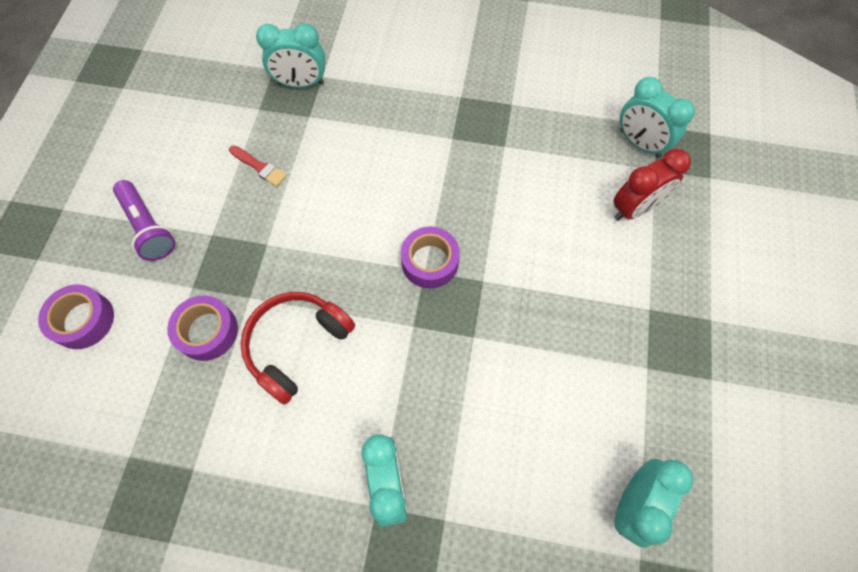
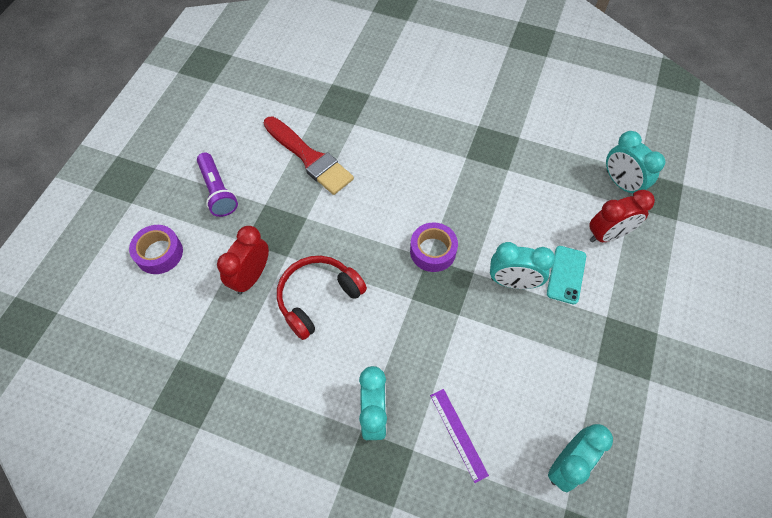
camera: 10 degrees right, 5 degrees down
purple tape [167,295,238,361] -> red clock [217,226,269,295]
red brush [229,145,287,187] -> red brush [264,116,354,195], size x2.15
turquoise clock [256,23,325,88] -> turquoise clock moved to [490,242,555,289]
none -> purple ruler [430,389,489,483]
none -> turquoise phone [547,246,586,304]

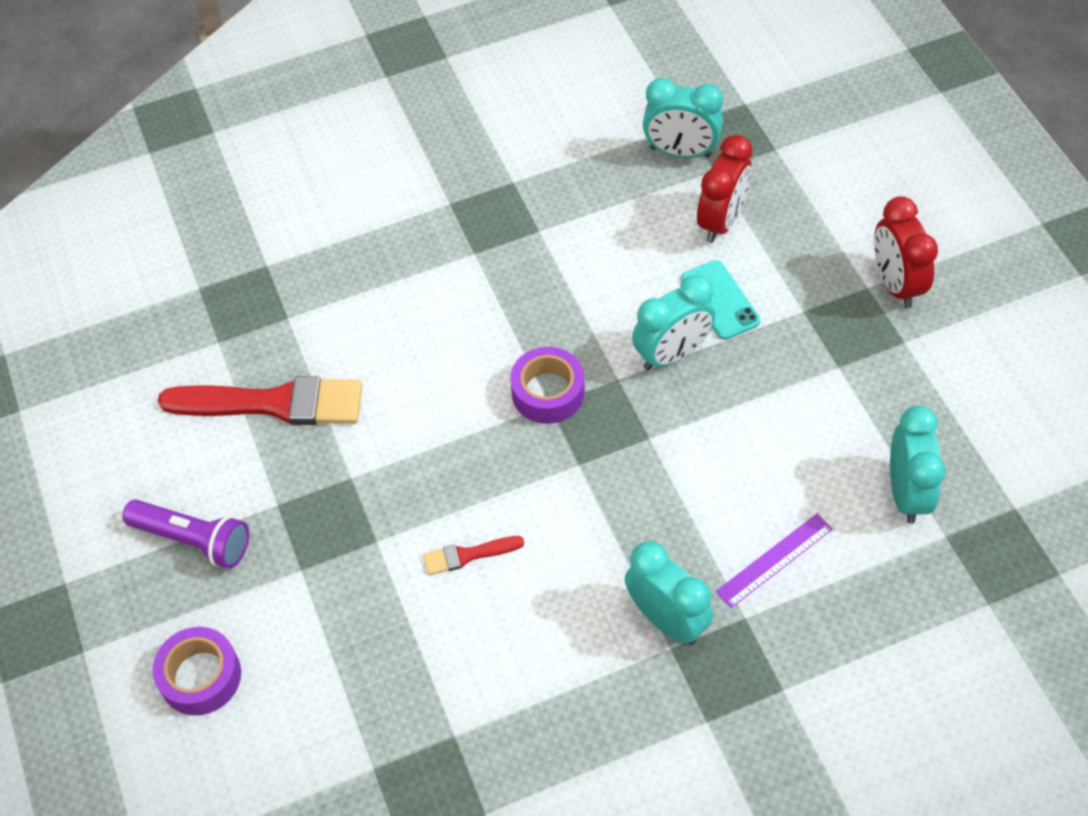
camera: 40 degrees left, 5 degrees down
red clock [217,226,269,295] -> red clock moved to [874,196,938,308]
red headphones [277,256,367,340] -> red brush [423,536,524,575]
purple ruler [430,389,489,483] -> purple ruler turned 60 degrees counterclockwise [716,514,833,608]

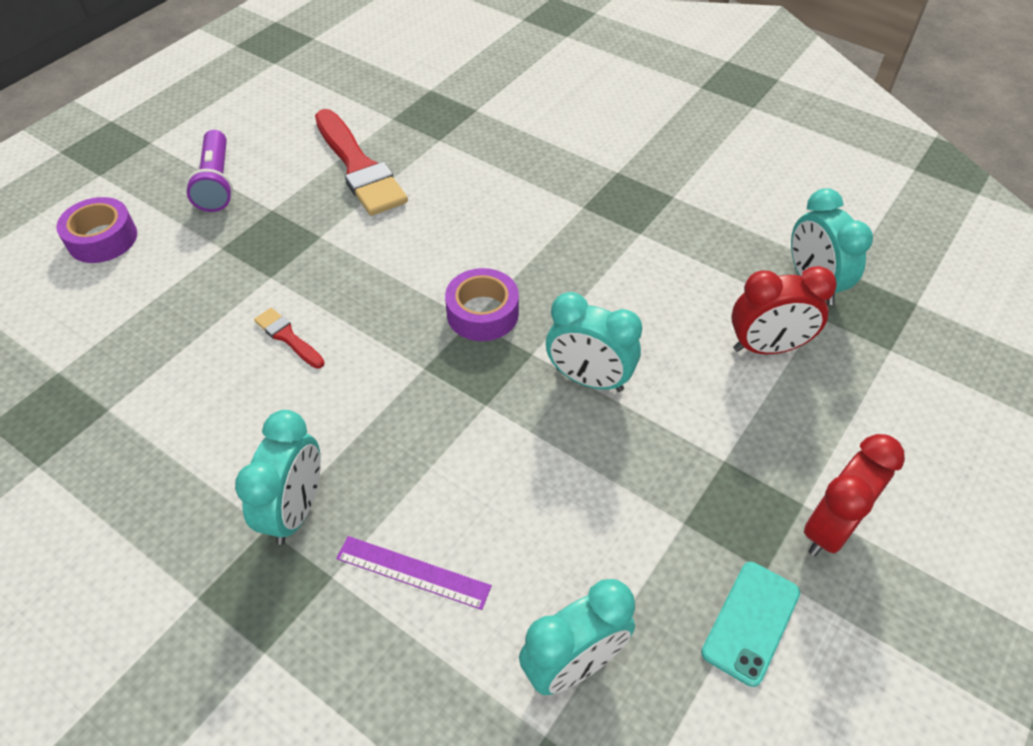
camera: 55 degrees right, 5 degrees down
turquoise phone [681,260,760,340] -> turquoise phone moved to [701,562,800,687]

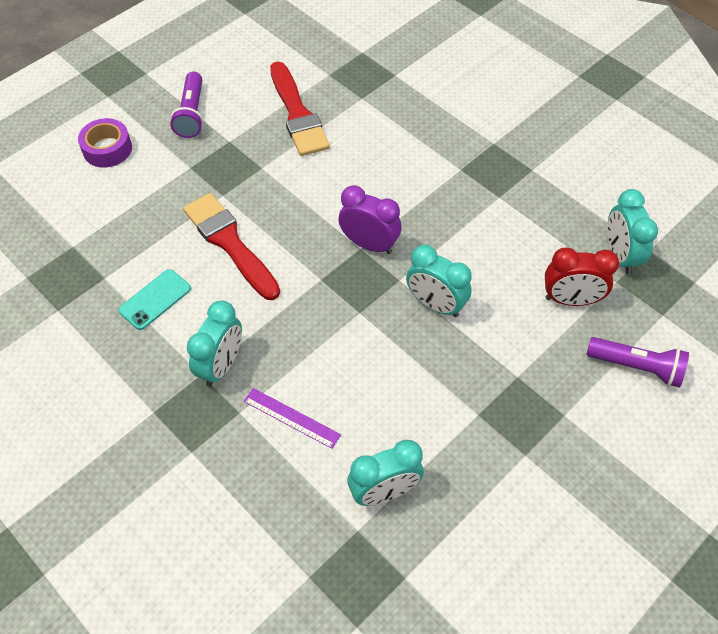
camera: 10 degrees right, 5 degrees up
red brush [254,308,325,369] -> red brush [183,193,280,300], size x2.15
purple tape [445,268,519,341] -> purple clock [339,185,402,254]
turquoise phone [701,562,800,687] -> turquoise phone moved to [118,269,191,330]
red clock [804,434,905,556] -> none
none -> purple flashlight [586,337,689,388]

